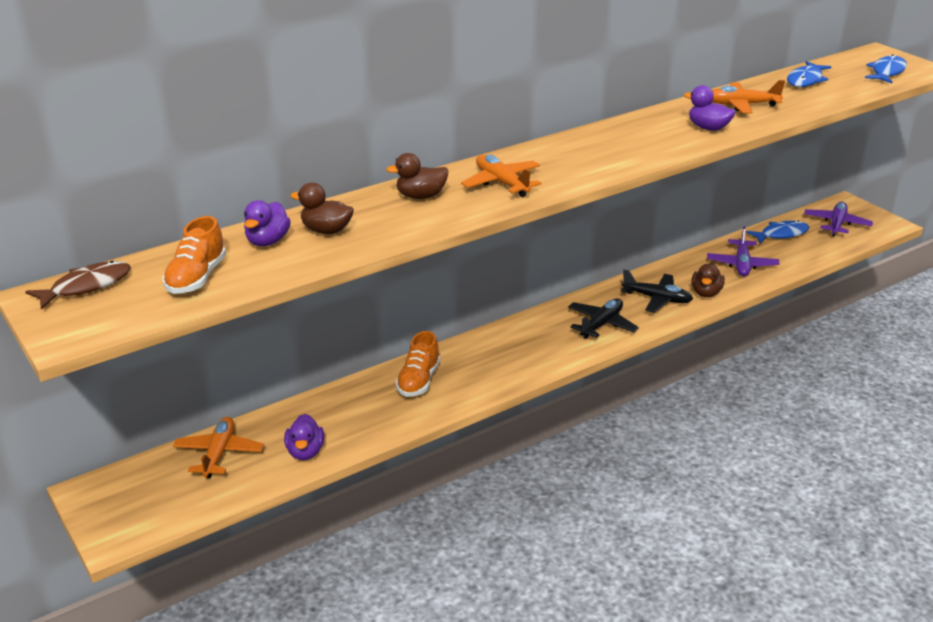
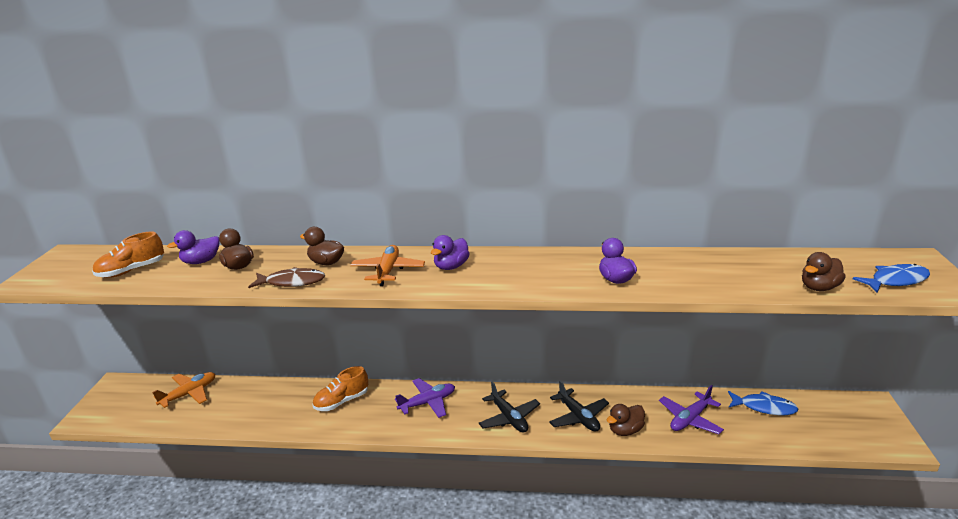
camera: 40 degrees right, 5 degrees down
brown fish [25,261,131,310] -> brown fish moved to [248,267,325,288]
purple duck [284,414,324,460] -> purple duck moved to [431,235,470,270]
black plane [568,298,639,339] -> black plane turned 75 degrees clockwise [479,382,540,433]
orange plane [712,80,785,113] -> none
blue fish [787,61,831,87] -> none
purple plane [804,202,873,237] -> purple plane moved to [395,378,455,418]
none -> brown duck [802,252,846,291]

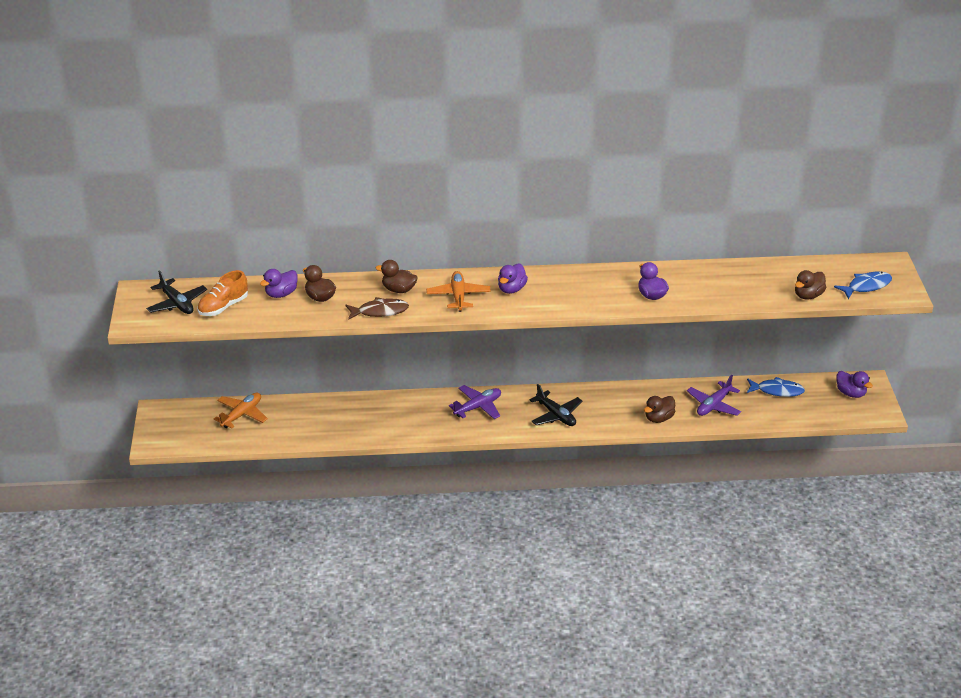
camera: 10 degrees left, 10 degrees up
orange shoe [313,366,368,411] -> none
black plane [549,380,609,432] -> black plane moved to [146,270,207,314]
none -> purple duck [836,371,873,398]

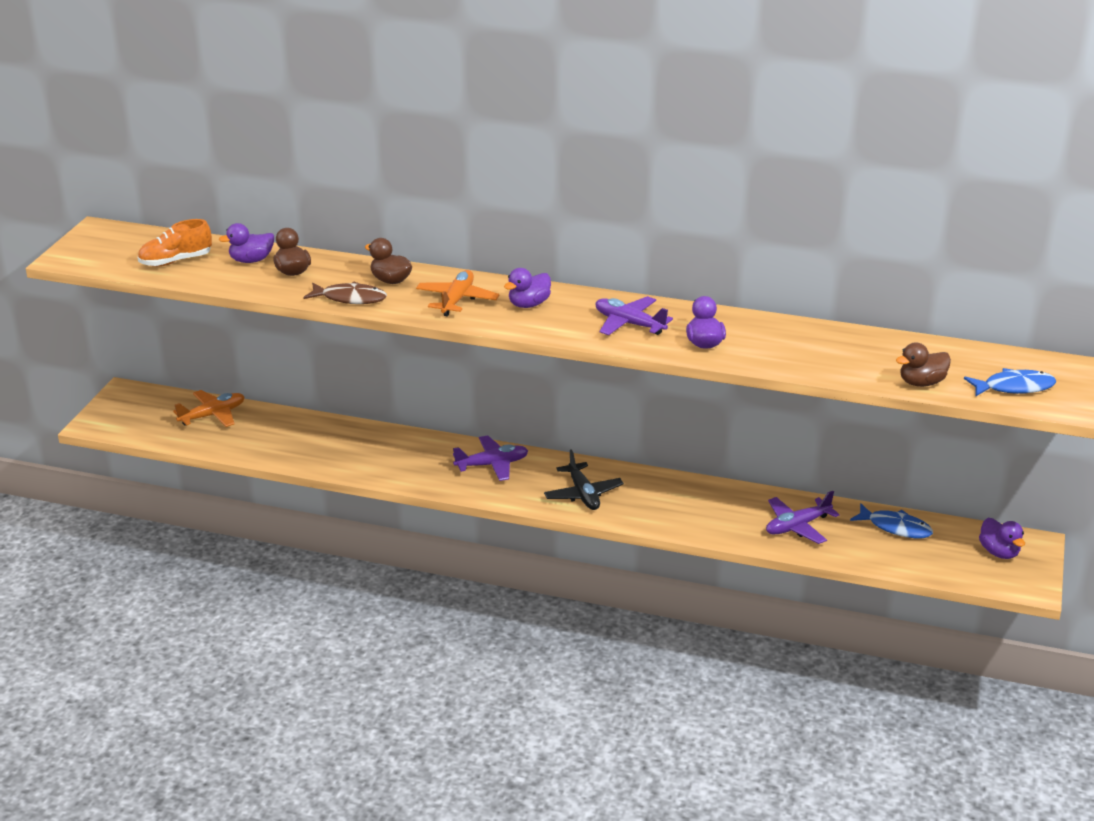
camera: 20 degrees right, 5 degrees down
black plane [146,270,207,314] -> none
brown duck [644,396,675,423] -> none
none -> purple plane [596,296,673,336]

